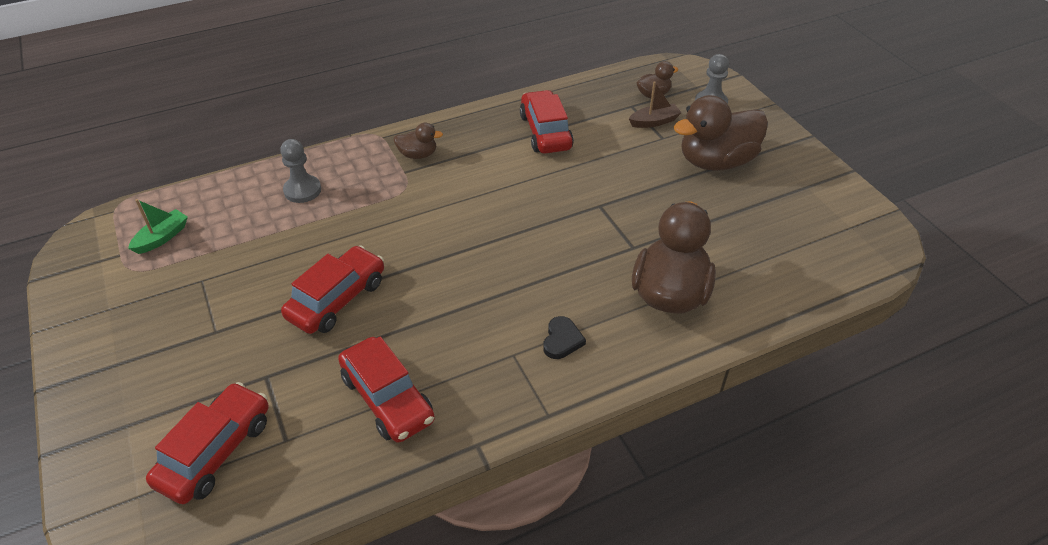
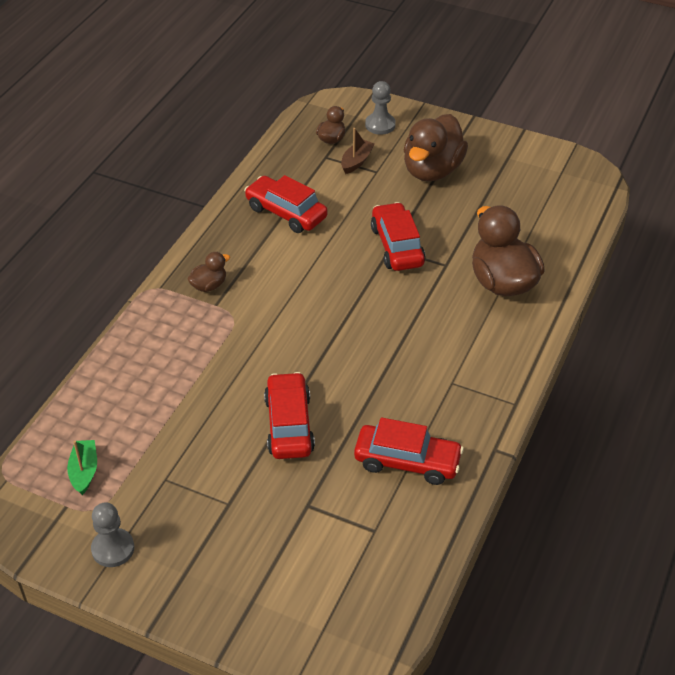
camera: 40 degrees left, 0 degrees up
red car [146,382,269,504] -> red car moved to [371,202,426,271]
grey pawn [280,139,321,203] -> grey pawn moved to [91,503,134,567]
black heart [543,316,586,359] -> none

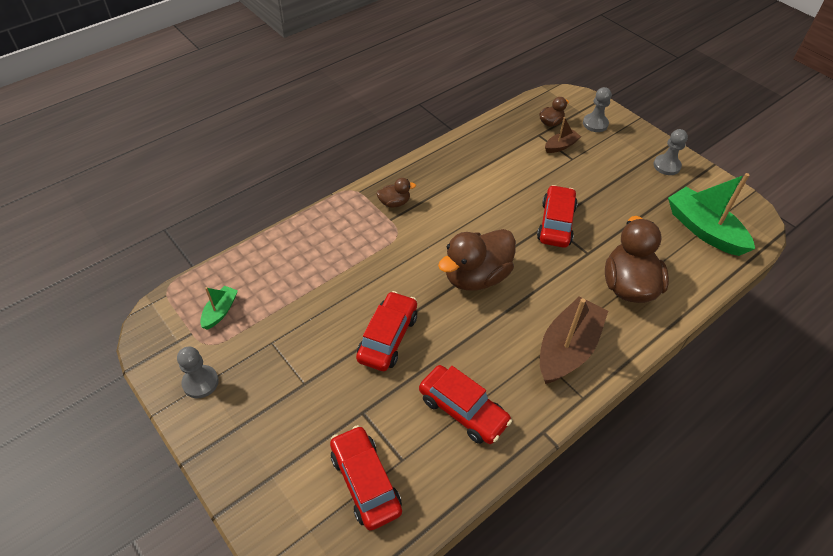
camera: 25 degrees right, 5 degrees up
red car [244,175,328,233] -> red car moved to [330,425,402,531]
brown duck [404,114,468,181] -> brown duck moved to [438,229,516,291]
none -> brown boat [540,296,608,384]
none -> grey pawn [653,129,688,175]
none -> green boat [668,173,755,256]

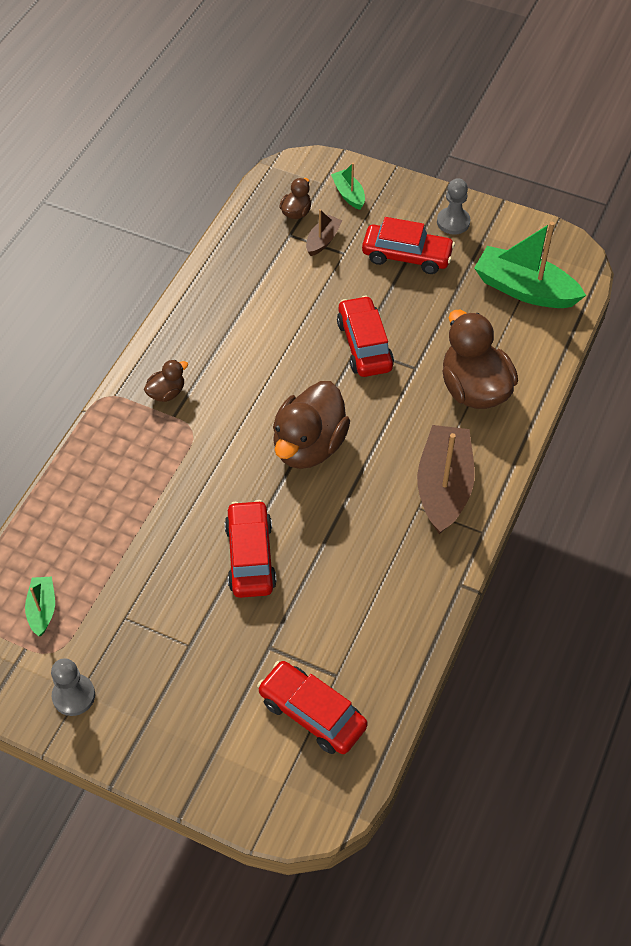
camera: 25 degrees left, 5 degrees up
red car [419,365,512,444] -> red car moved to [362,217,455,274]
grey pawn [583,87,612,132] -> green boat [331,163,365,210]

